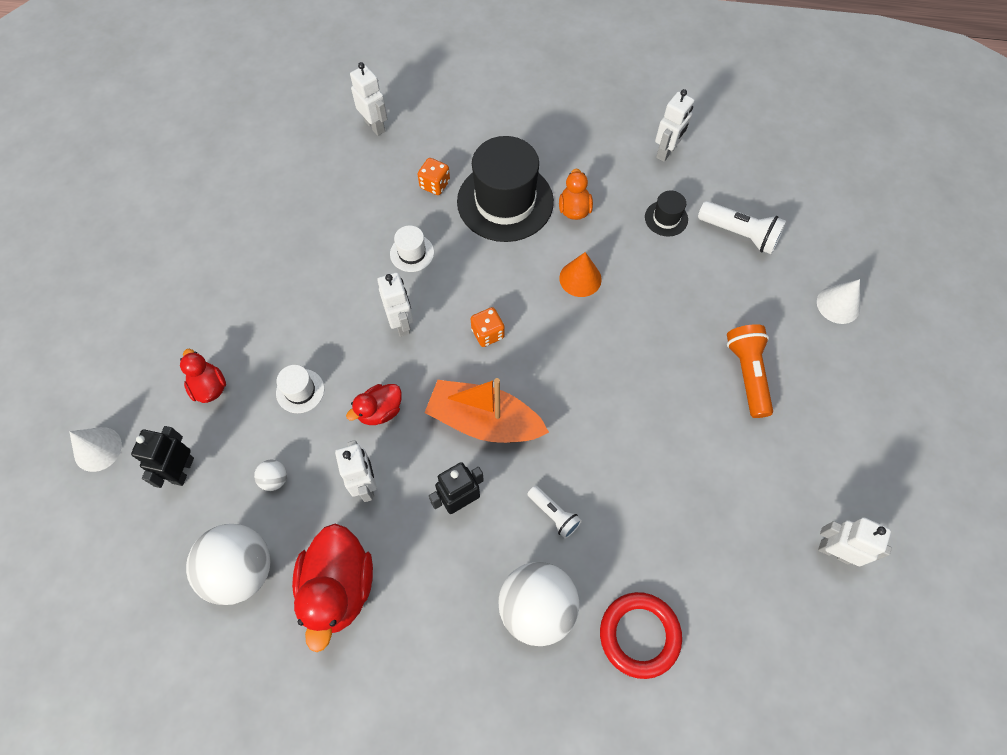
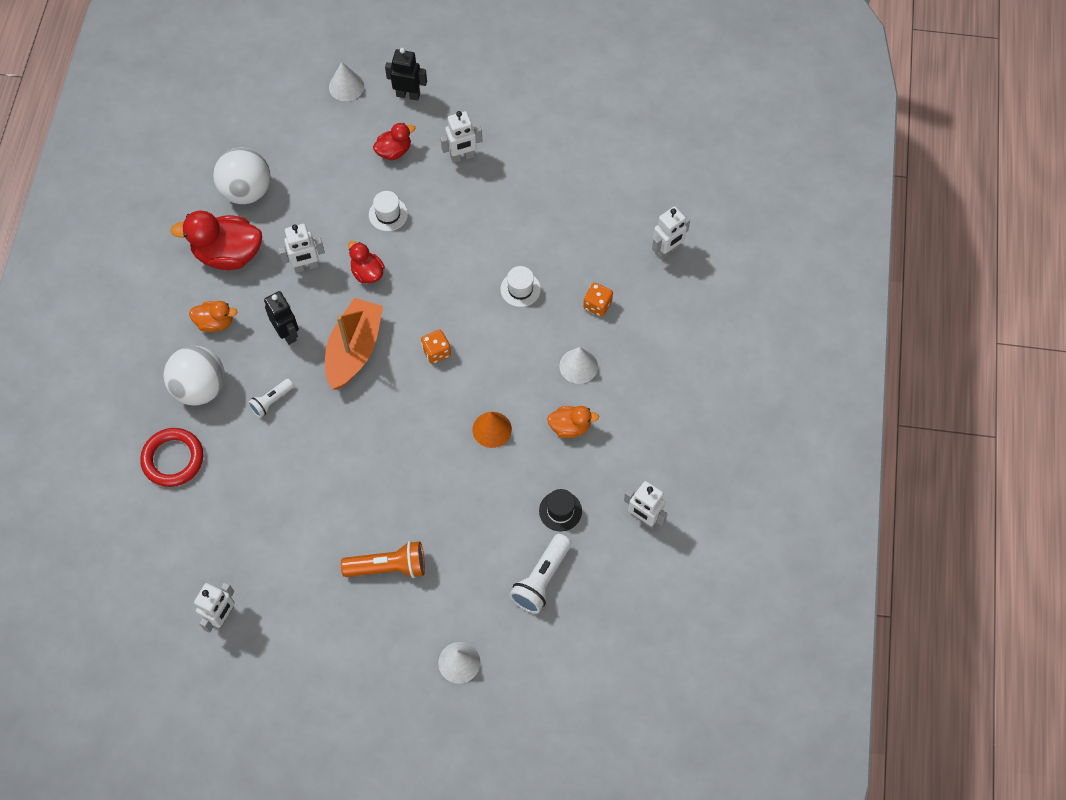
camera: 90 degrees right, 0 degrees up
black robot [131,426,194,488] -> black robot moved to [385,48,427,101]
white ball [254,460,287,491] -> none
white robot [377,272,413,337] -> white robot moved to [440,111,482,163]
black hat [457,136,554,242] -> white cone [559,347,598,384]
none -> orange duck [189,301,238,332]

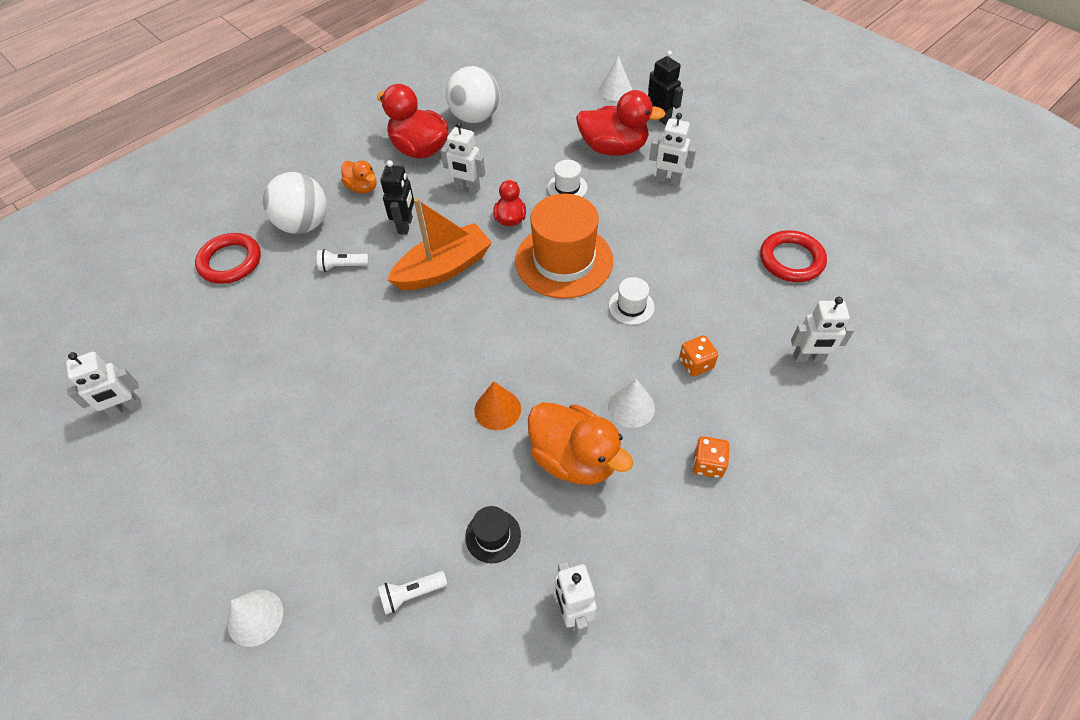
camera: 40 degrees right, 10 degrees down
orange flashlight [341,541,425,578] -> none
red duck [373,123,416,160] -> red duck [576,90,666,156], size x1.81
orange dice [421,330,451,364] -> orange dice moved to [692,436,730,478]
white flashlight [509,534,571,614] -> white flashlight [378,571,447,615], size x0.61
orange duck [547,406,599,438] -> orange duck [528,402,633,485], size x1.81
none -> orange hat [515,194,613,299]
none -> red ring [760,230,827,282]

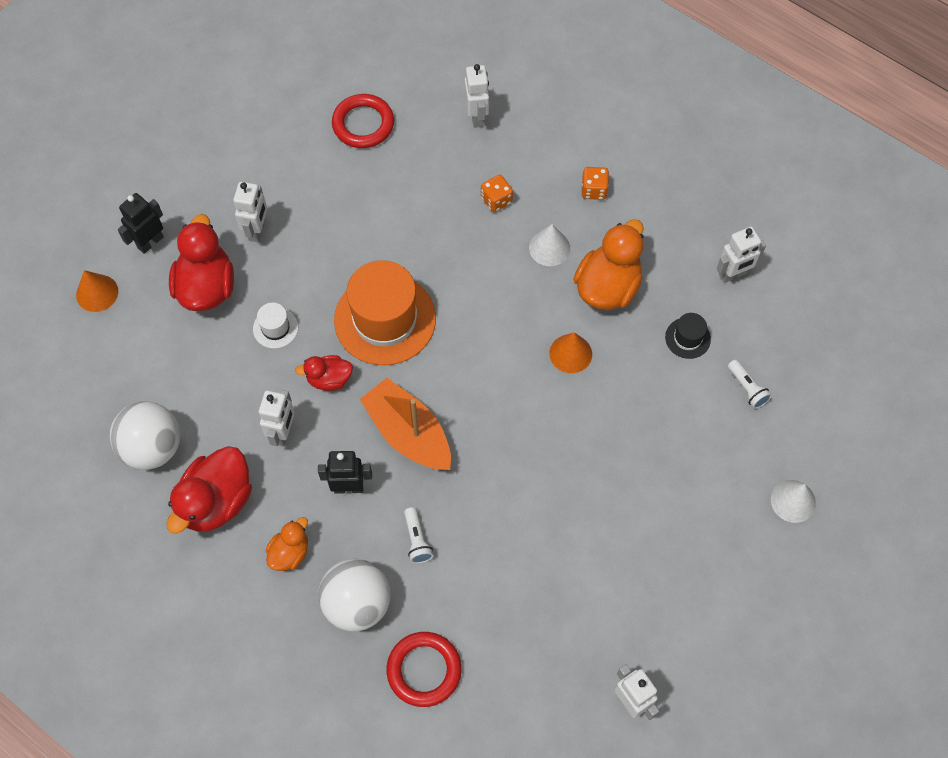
camera: 100 degrees left, 10 degrees up
white cone [599,56,632,101] -> orange cone [76,270,118,312]
white hat [609,277,655,325] -> none

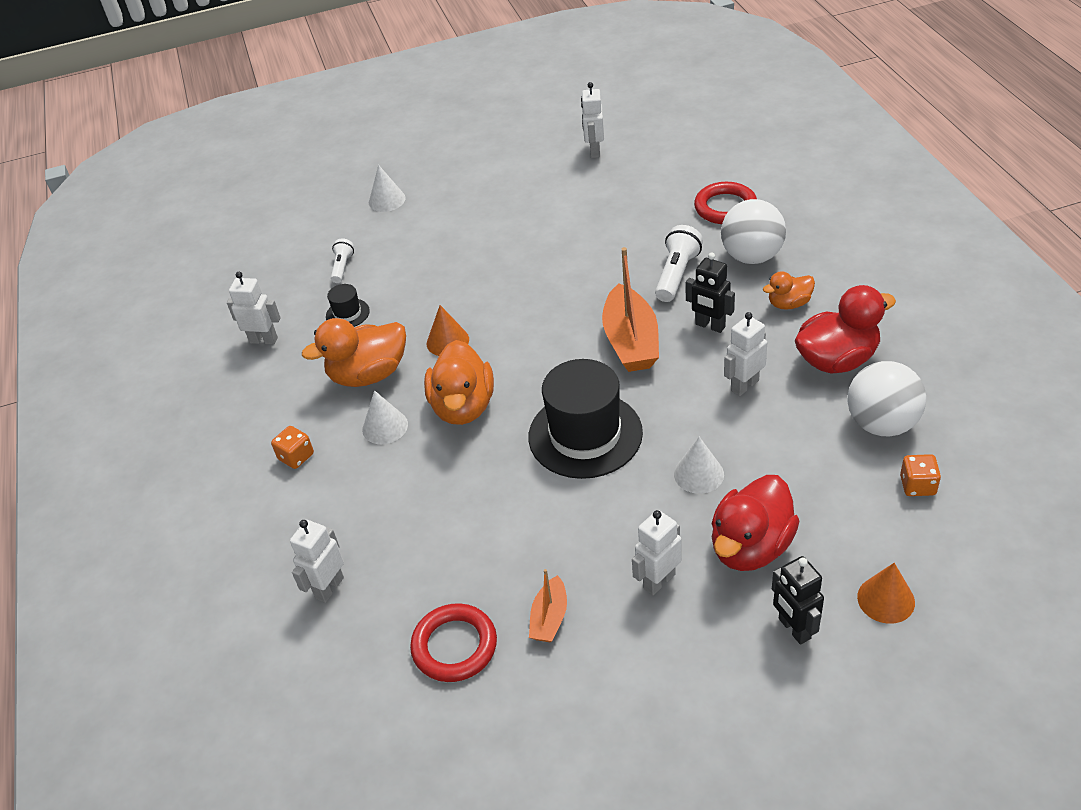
camera: 140 degrees left, 20 degrees down
black robot [118,193,164,254] -> black robot turned 75 degrees clockwise [772,556,824,645]
white hat [253,303,298,349] -> white cone [674,437,724,494]
red duck [295,355,353,391] -> none
orange hat [334,260,436,365] -> black hat [528,359,643,479]
white flashlight [404,507,433,564] -> white flashlight [655,225,703,302], size x1.64
orange dice [481,175,513,212] -> orange dice moved to [900,454,941,496]
none -> orange duck [424,340,494,425]
none -> orange boat [529,569,567,643]

